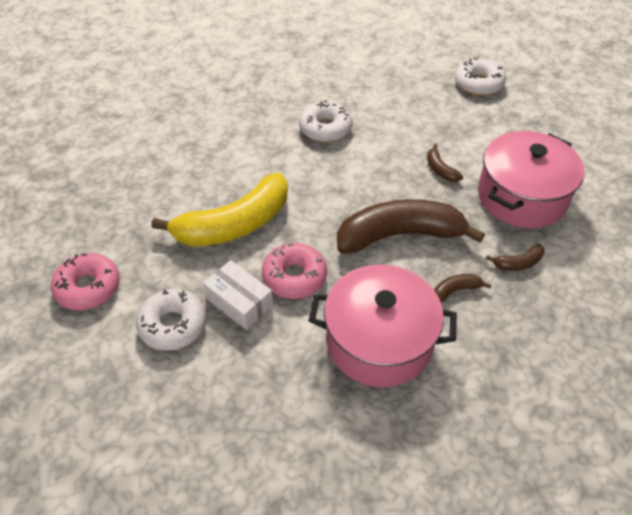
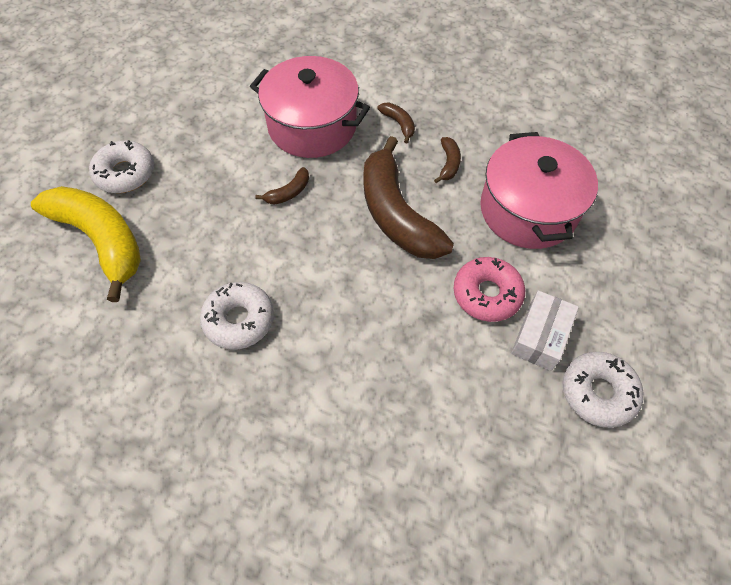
camera: 105 degrees left, 10 degrees up
pink donut [51,253,120,310] -> none
yellow banana [151,173,288,246] -> yellow banana moved to [31,186,141,302]
brown banana [434,274,492,303] -> brown banana turned 135 degrees counterclockwise [434,137,461,183]

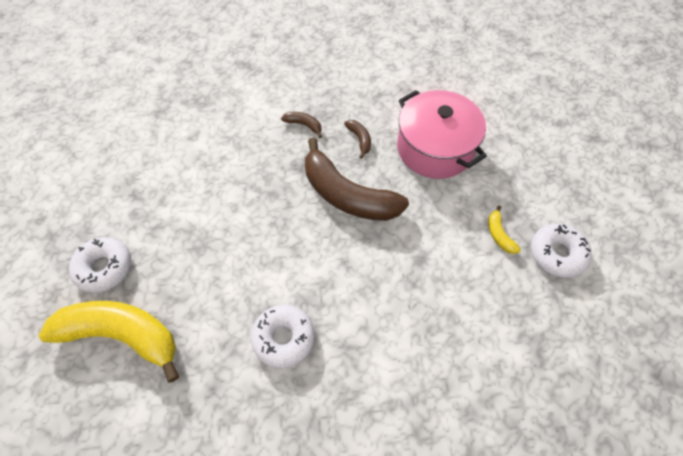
camera: 30 degrees left, 0 degrees up
pink pot [250,56,370,158] -> none
brown banana [255,167,309,204] -> none
pink donut [453,257,525,322] -> none
white box [511,290,579,371] -> yellow banana [488,206,521,254]

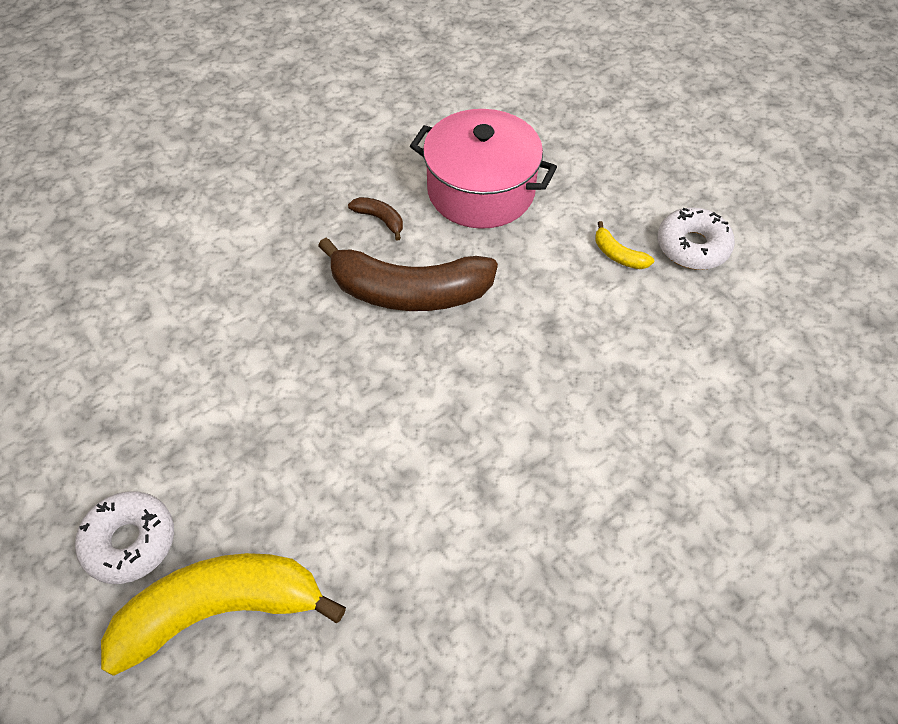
camera: 30 degrees left, 5 degrees down
white donut [251,305,315,368] -> none
brown banana [281,112,322,138] -> none

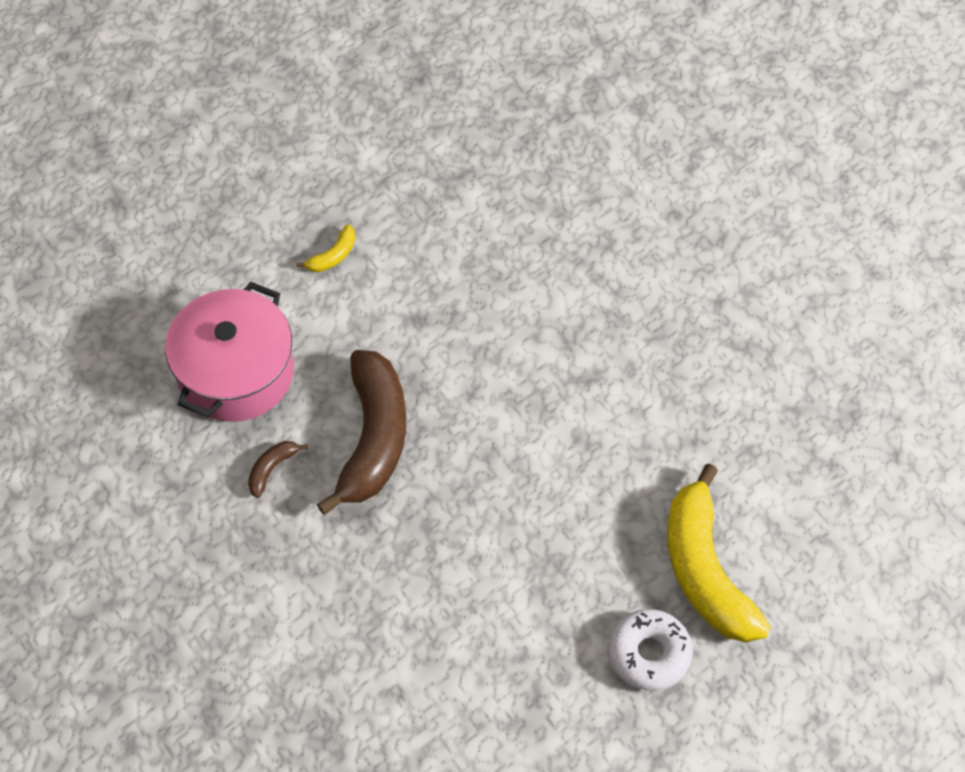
camera: 90 degrees left, 5 degrees up
white donut [657,207,735,270] -> none

